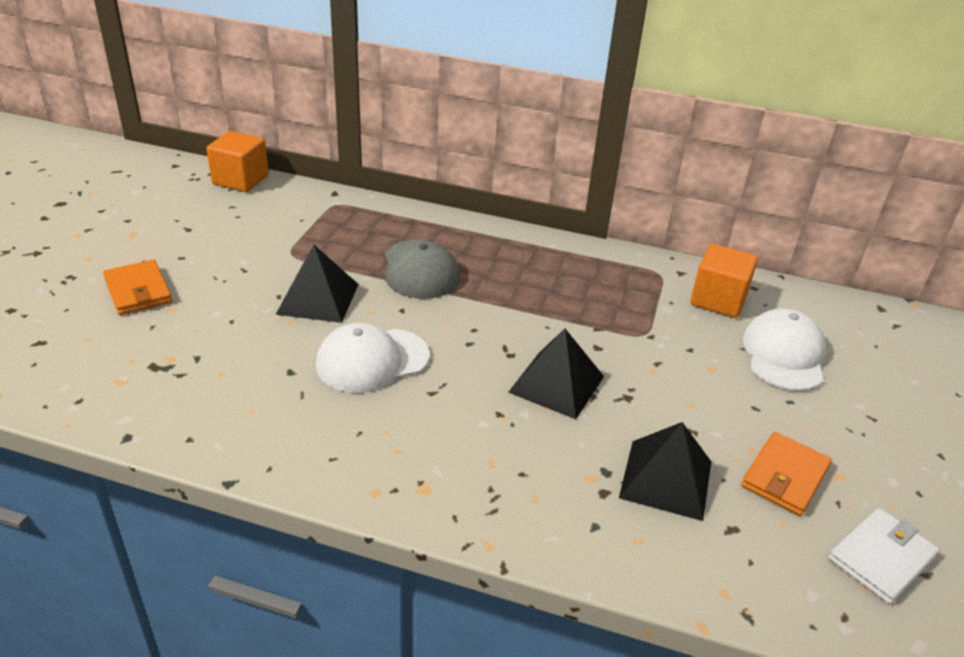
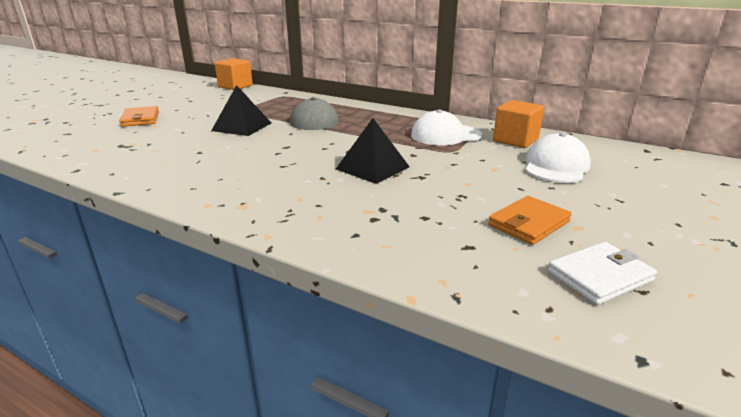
camera: 15 degrees right, 10 degrees down
white cap [316,323,429,393] -> white cap moved to [411,109,482,146]
black pyramid [619,422,711,521] -> none

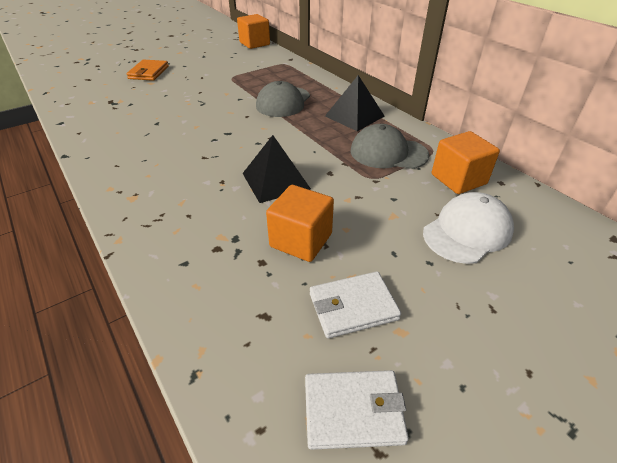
camera: 25 degrees right, 15 degrees up
black pyramid [211,85,271,136] -> black pyramid moved to [325,75,385,131]
white cap [411,109,482,146] -> grey cap [351,124,429,169]
orange wallet [488,196,572,245] -> white wallet [310,271,401,338]
none -> orange cube [266,185,334,262]

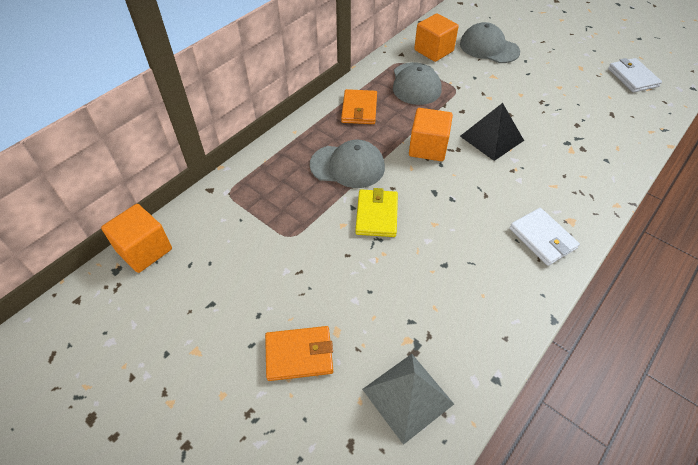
camera: 105 degrees left, 10 degrees up
orange cube [266,185,334,262] -> orange cube moved to [409,108,453,161]
white wallet [310,271,401,338] -> white wallet moved to [510,208,580,266]
black pyramid [325,75,385,131] -> orange wallet [341,89,377,124]
white cap [423,192,514,264] -> grey cap [460,22,520,63]
none -> yellow wallet [355,188,398,237]
none -> grey pyramid [362,354,454,445]

